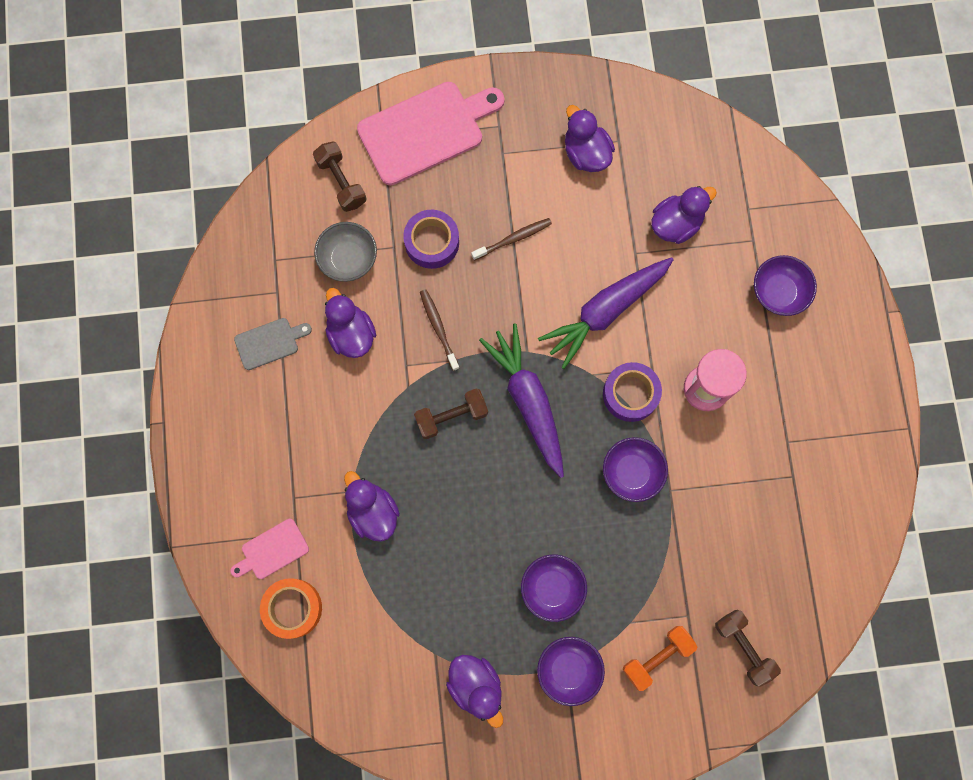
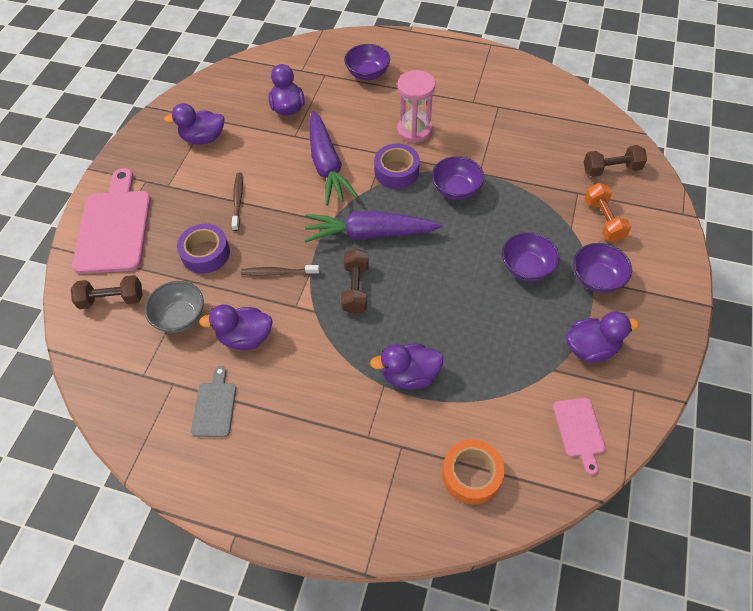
camera: 65 degrees left, 20 degrees down
pink cutting board [230,519,309,579] -> pink cutting board moved to [553,398,606,475]

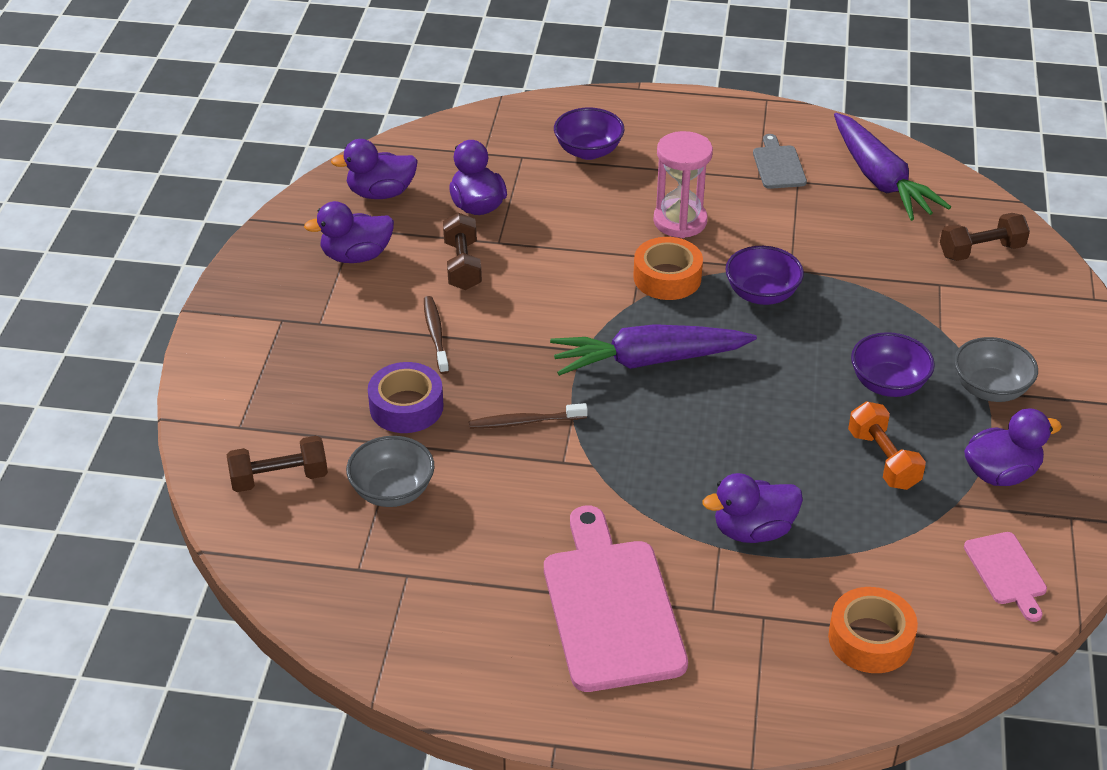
camera: 10 degrees left, 15 degrees down
pink cutting board [72,168,151,274] -> pink cutting board moved to [544,506,688,692]
grey cutting board [191,366,236,437] -> grey cutting board moved to [753,134,807,189]
purple duck [199,304,273,350] -> purple duck moved to [331,139,418,199]
purple carrot [310,110,358,206] -> purple carrot moved to [834,113,951,221]
brown dumbbell [341,249,369,314] -> brown dumbbell moved to [443,213,482,290]
purple tape [374,143,420,189] -> orange tape [633,237,703,300]
purple bowl [573,243,632,293] -> grey bowl [954,337,1038,402]
orange dumbbell [584,183,631,242] -> orange dumbbell moved to [848,401,926,490]

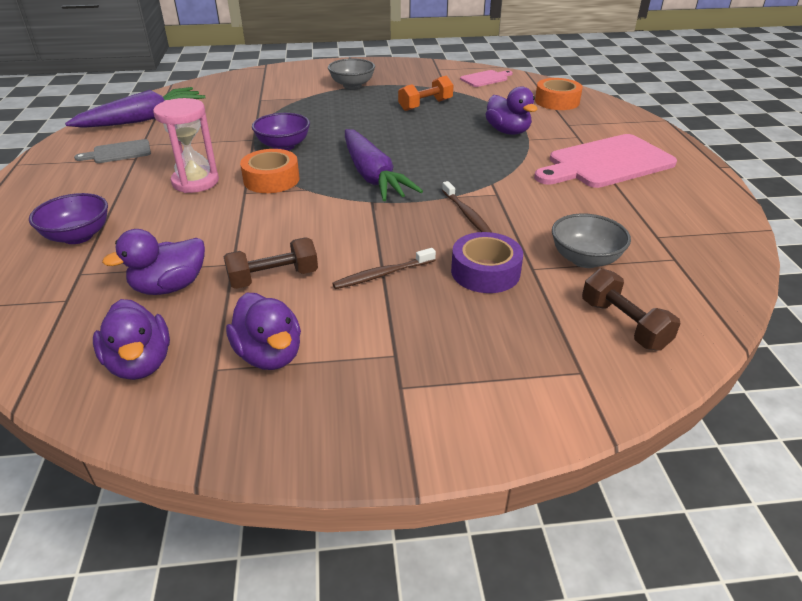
camera: 105 degrees left, 5 degrees down
purple bowl [851,332,935,397] -> none
brown dumbbell [940,213,1030,261] -> none
purple duck [964,408,1062,486] -> none

